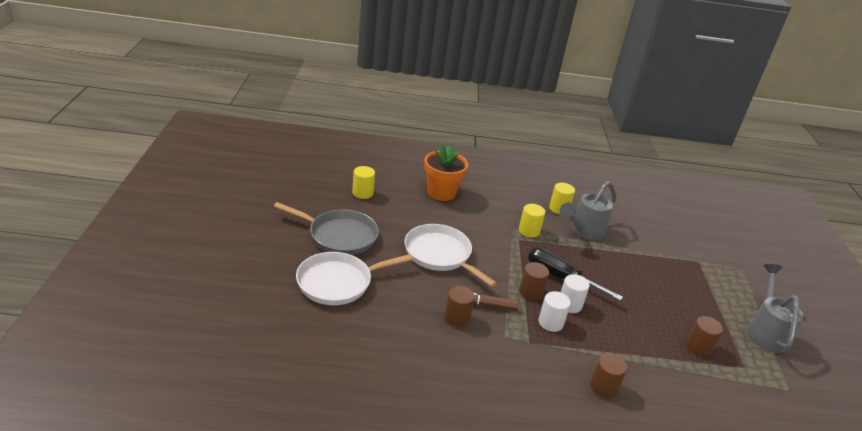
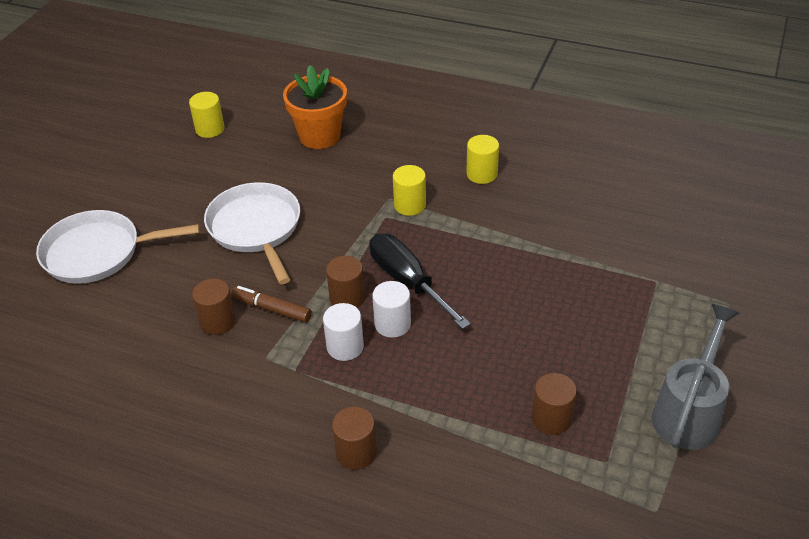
camera: 25 degrees right, 10 degrees up
grey pan [274,202,379,255] -> none
grey watering can [559,181,616,240] -> none

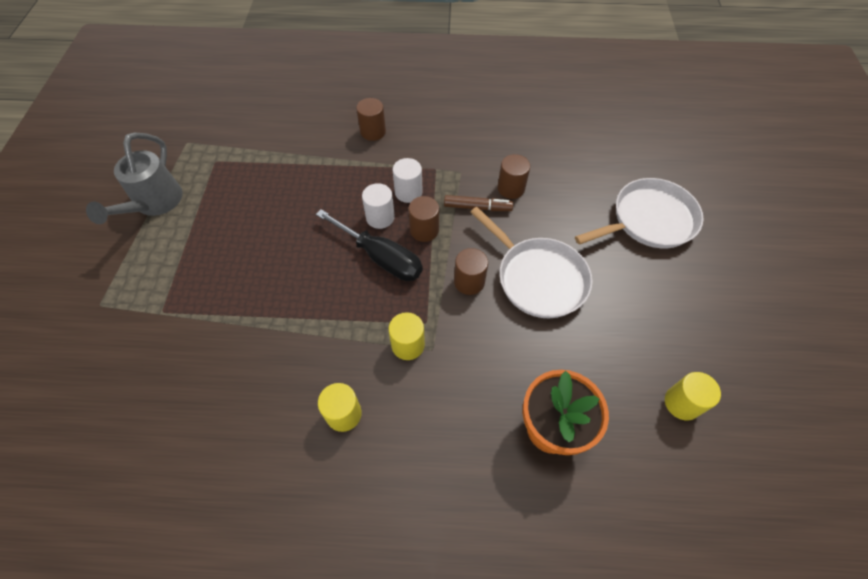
camera: 160 degrees right, 15 degrees up
brown cylinder [532,373,577,435] -> brown cylinder moved to [454,248,488,295]

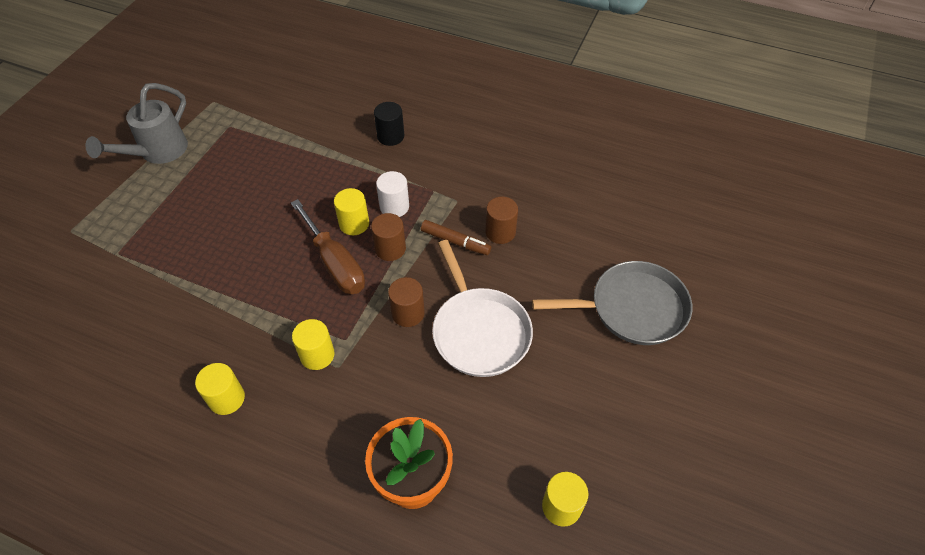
camera: 20 degrees right, 5 degrees down
black screwdriver [316,209,423,281] -> brown screwdriver [291,199,365,294]
brown cylinder [356,98,386,141] -> black cylinder [374,102,404,146]
white cylinder [362,183,395,229] -> yellow cylinder [334,188,369,235]
white pan [575,178,704,248] -> grey pan [532,261,692,345]

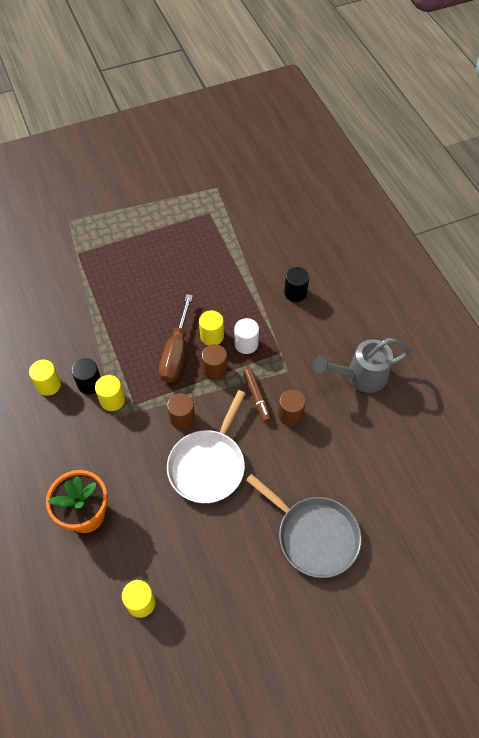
camera: 45 degrees right, 5 degrees up
grey watering can [85,83,188,164] -> grey watering can moved to [313,338,411,393]
none -> black cylinder [71,358,101,394]

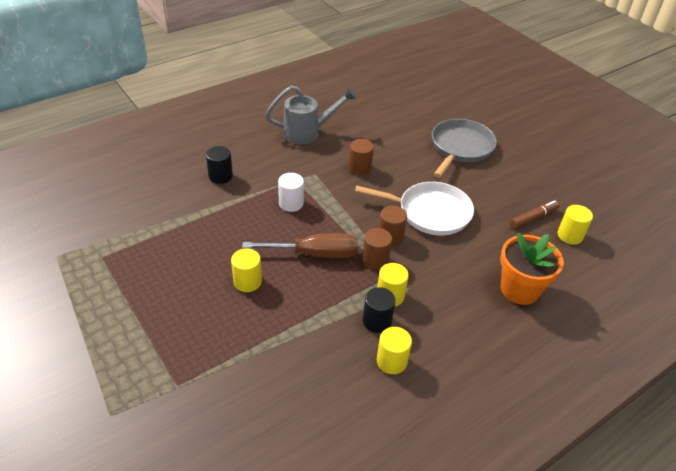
camera: 105 degrees left, 15 degrees down
yellow cylinder [199,310,224,346] -> yellow cylinder moved to [231,248,262,292]
brown cylinder [202,344,227,380] -> brown cylinder moved to [362,228,392,270]
brown marker [243,368,271,423] -> brown marker moved to [510,201,560,229]
grey watering can [313,338,411,393] -> grey watering can turned 75 degrees counterclockwise [265,86,357,144]

